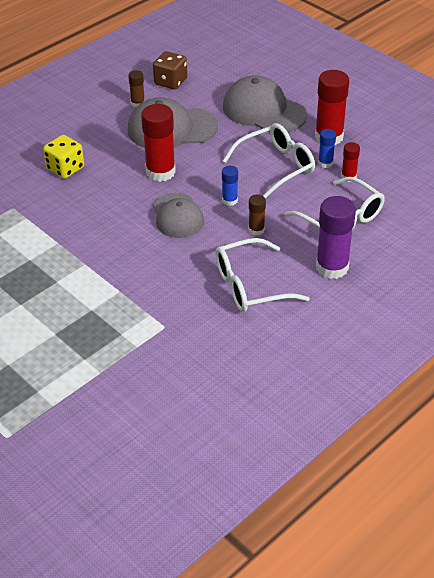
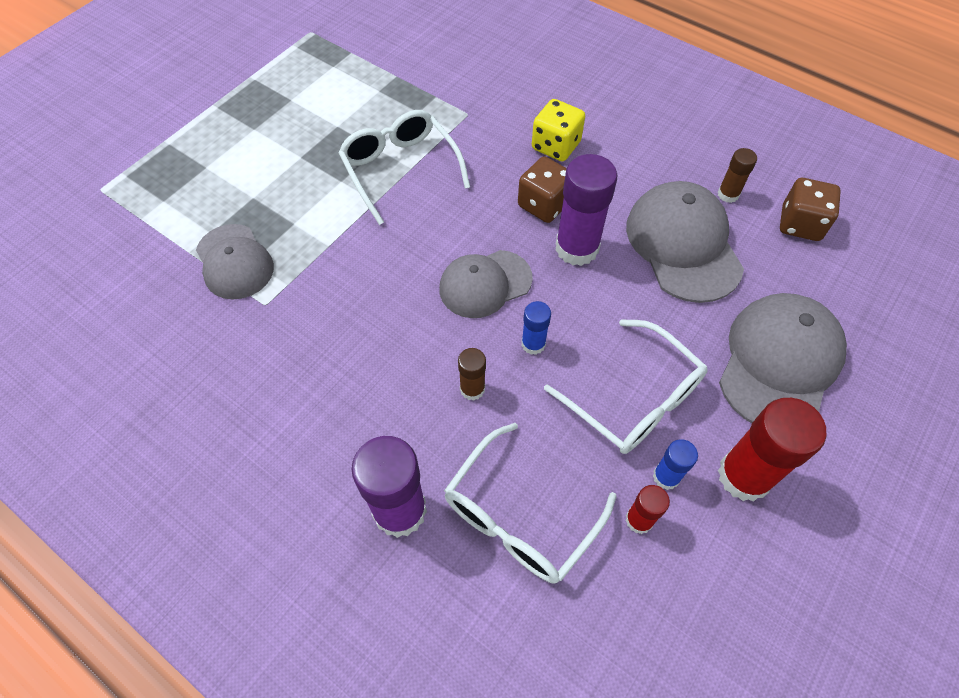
camera: 80 degrees right, 15 degrees up
red glue stick [141,104,176,182] -> purple glue stick [555,154,617,266]
white glasses [215,238,310,312] -> white glasses moved to [338,110,470,225]
none -> grey cap [196,224,274,299]
none -> brown dice [518,157,567,223]

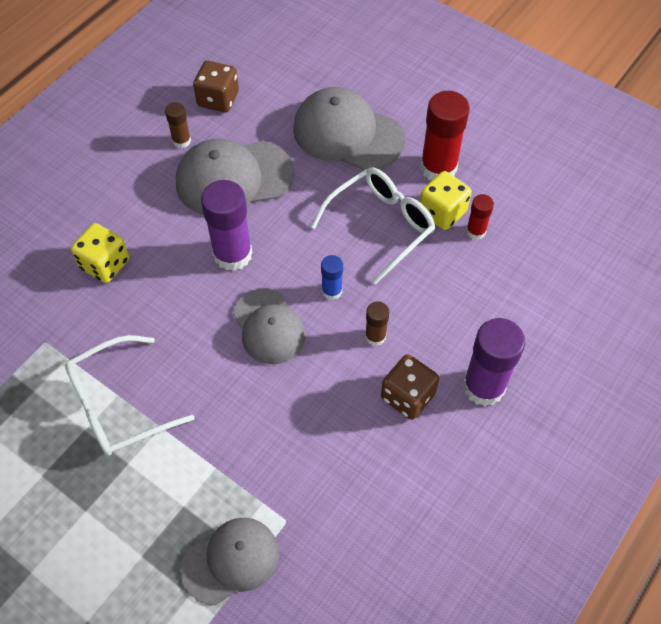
camera: 90 degrees left, 0 degrees up
white glasses [444,423,616,584] -> none
brown dice [518,157,567,223] -> brown dice moved to [381,354,439,420]
blue glue stick [653,439,698,490] -> yellow dice [420,171,472,230]

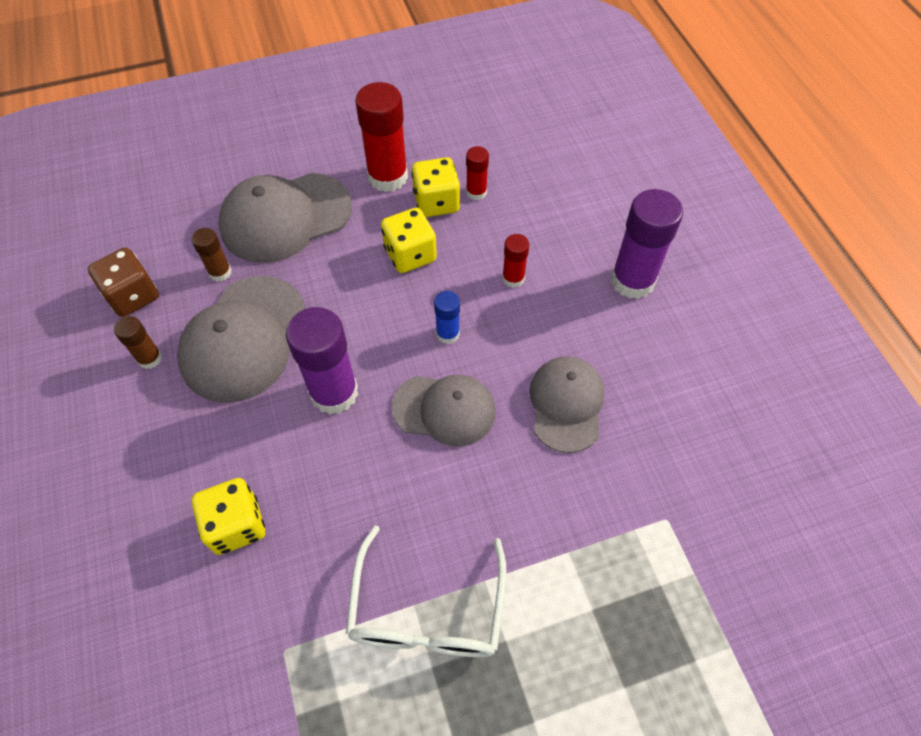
camera: 55 degrees left, 0 degrees up
grey cap [181,517,279,605] -> grey cap moved to [530,356,604,453]
white glasses [311,168,435,284] -> yellow dice [381,208,437,273]
brown glue stick [365,301,389,346] -> brown glue stick moved to [191,228,232,282]
brown dice [381,354,439,420] -> none
none -> red glue stick [502,234,529,288]

